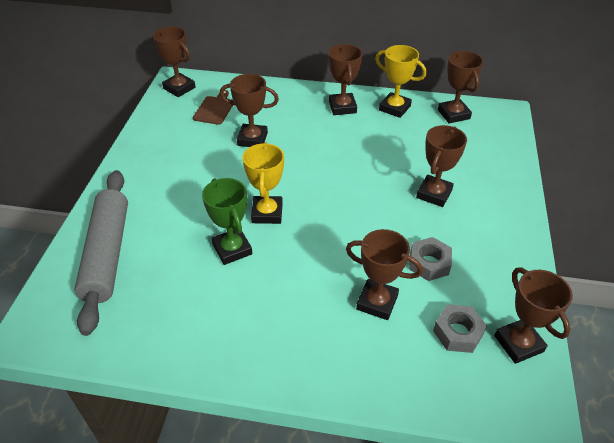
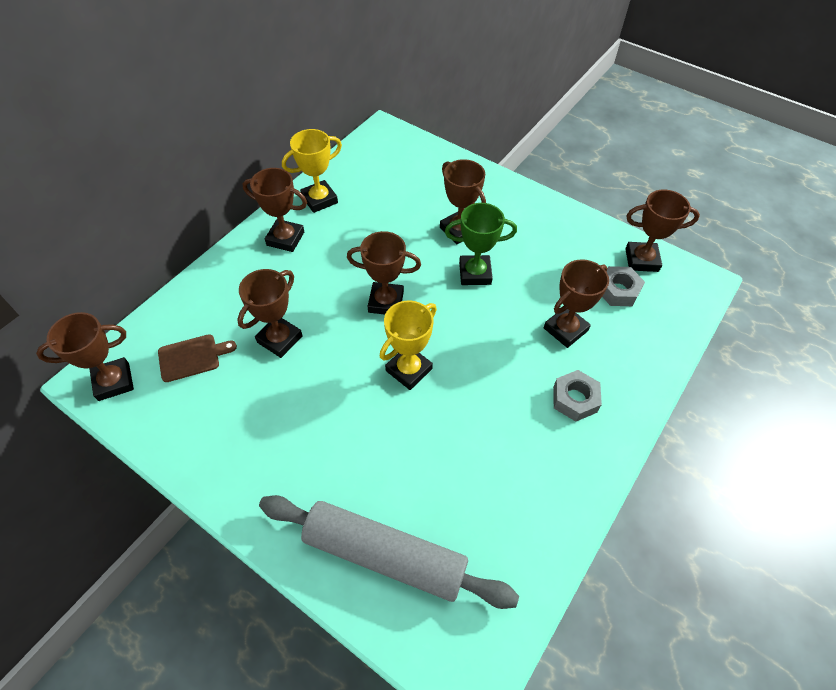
camera: 65 degrees left, 10 degrees up
brown cutting board [193,90,233,125] -> brown cutting board turned 120 degrees clockwise [158,334,237,382]
green trophy [202,178,252,265] -> green trophy moved to [445,203,517,285]
yellow trophy [243,142,284,224] -> yellow trophy turned 75 degrees counterclockwise [380,301,437,390]
grey nut [409,237,452,281] -> grey nut moved to [553,370,602,422]
brown trophy [438,51,484,124] -> brown trophy moved to [347,231,421,314]

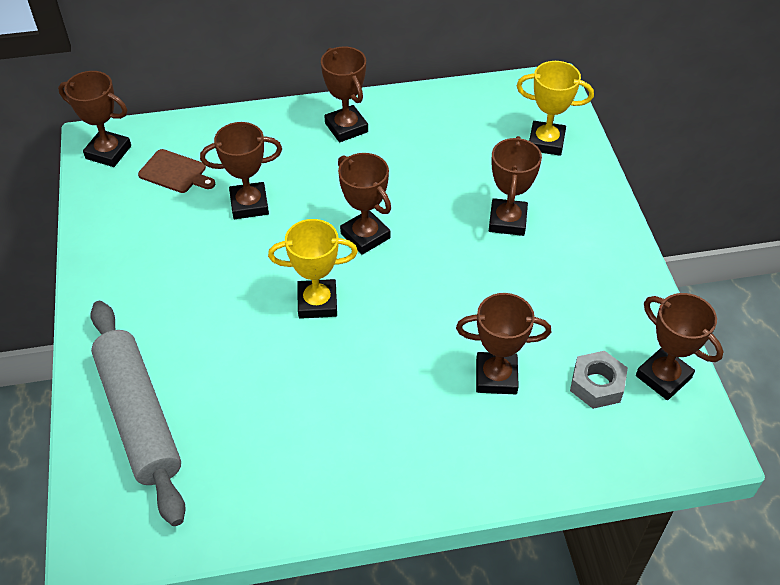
camera: 45 degrees right, 5 degrees down
yellow trophy [282,129,342,213] -> yellow trophy moved to [517,61,594,156]
green trophy [445,203,517,285] -> none
grey nut [553,370,602,422] -> none

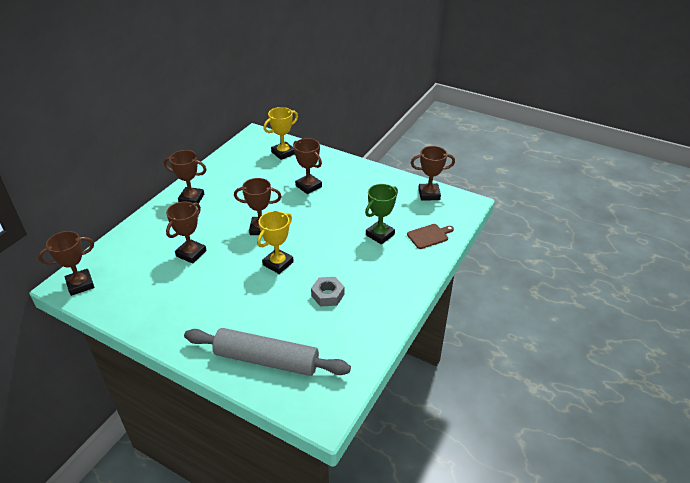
camera: 50 degrees left, 10 degrees down
brown cutting board [138,149,215,193] -> brown cutting board moved to [407,224,454,249]
brown trophy [456,293,551,394] -> green trophy [365,184,398,244]
grey nut [570,351,628,409] -> grey nut moved to [311,277,345,307]

